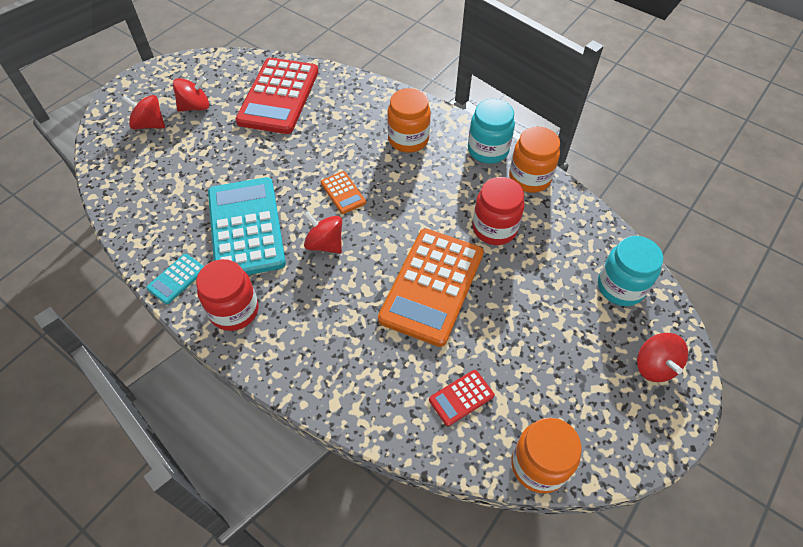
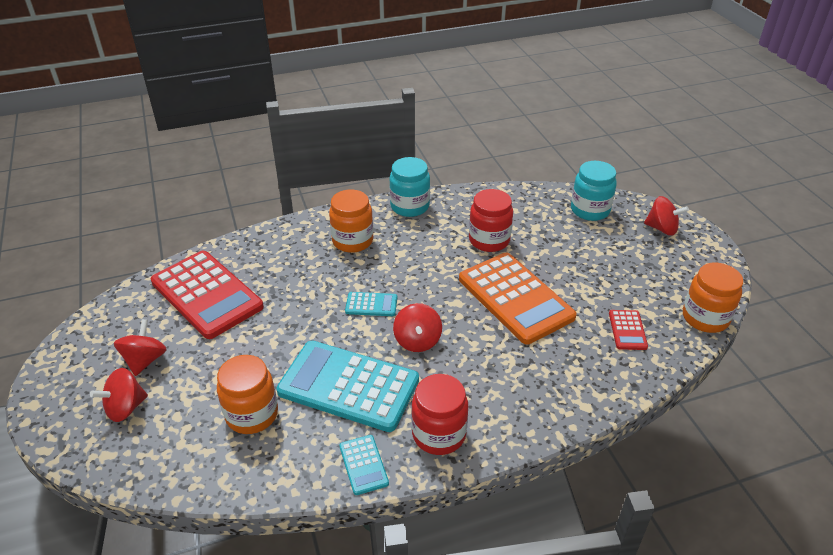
camera: 55 degrees left, 15 degrees down
red spinning top [304,212,342,254] -> red spinning top turned 75 degrees counterclockwise [393,303,442,352]
orange calculator [321,171,366,214] -> turquoise calculator [345,292,397,316]
orange jar [509,127,560,193] -> orange jar moved to [217,355,278,434]

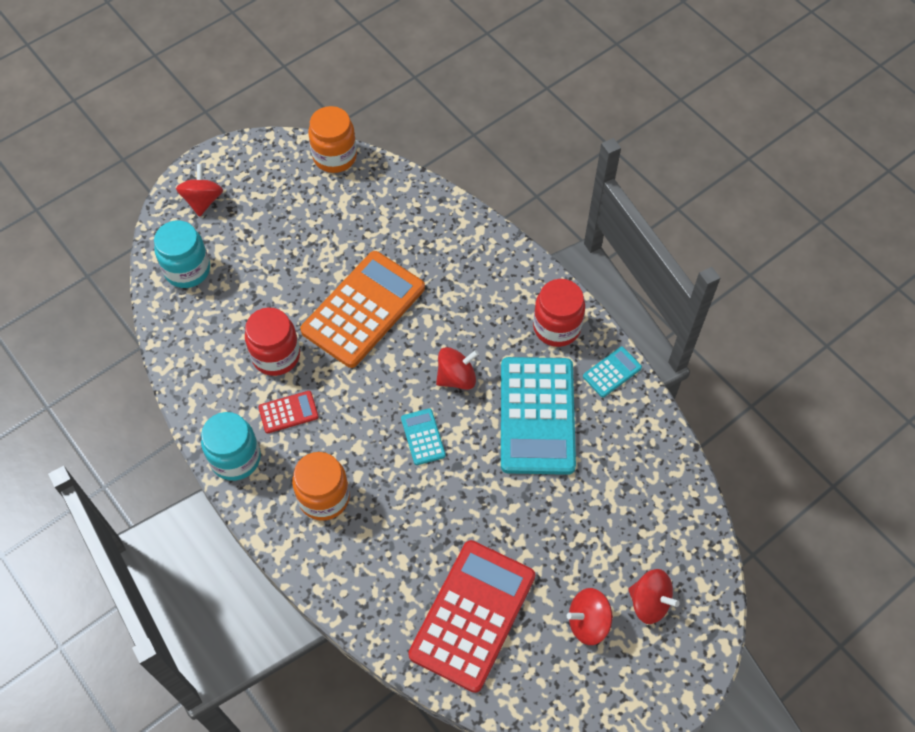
camera: 110 degrees left, 20 degrees up
orange jar [217,355,278,434] -> none
red calculator [609,310,648,350] -> red calculator moved to [258,391,319,434]

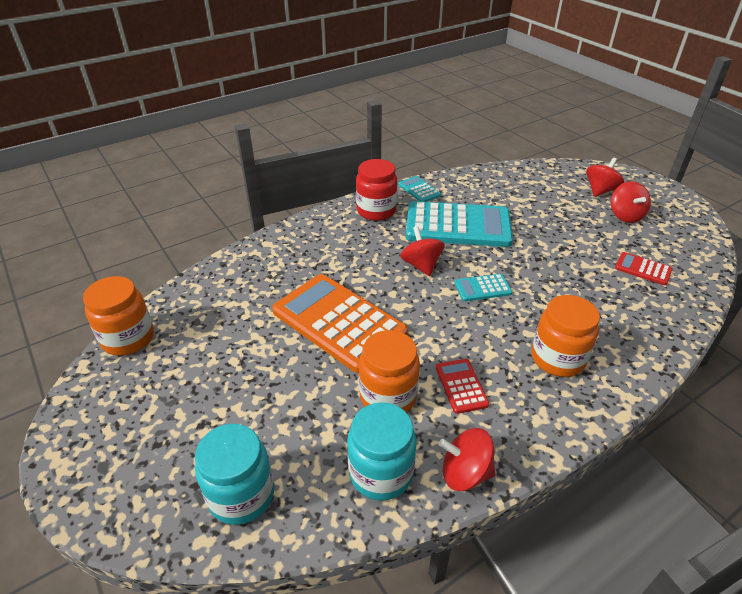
camera: 85 degrees left, 20 degrees down
red spinning top [176,164,223,217] -> red spinning top moved to [439,428,495,491]
turquoise jar [201,412,261,481] -> turquoise jar moved to [347,402,417,501]
red jar [245,308,300,376] -> orange jar [359,330,420,413]
red calculator [408,540,535,693] -> red calculator [615,252,673,285], size x0.44

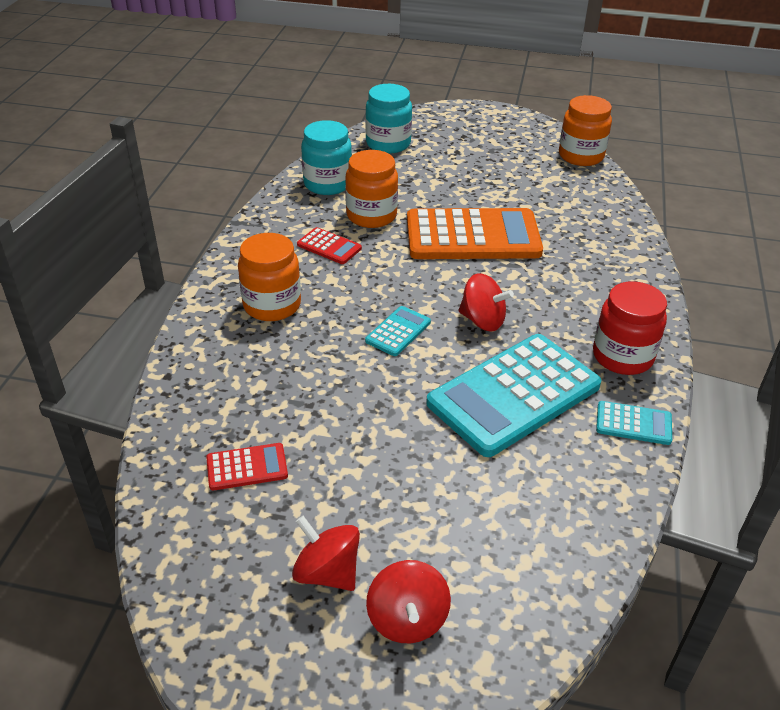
camera: 135 degrees right, 0 degrees up
red spinning top [439,428,495,491] -> none

